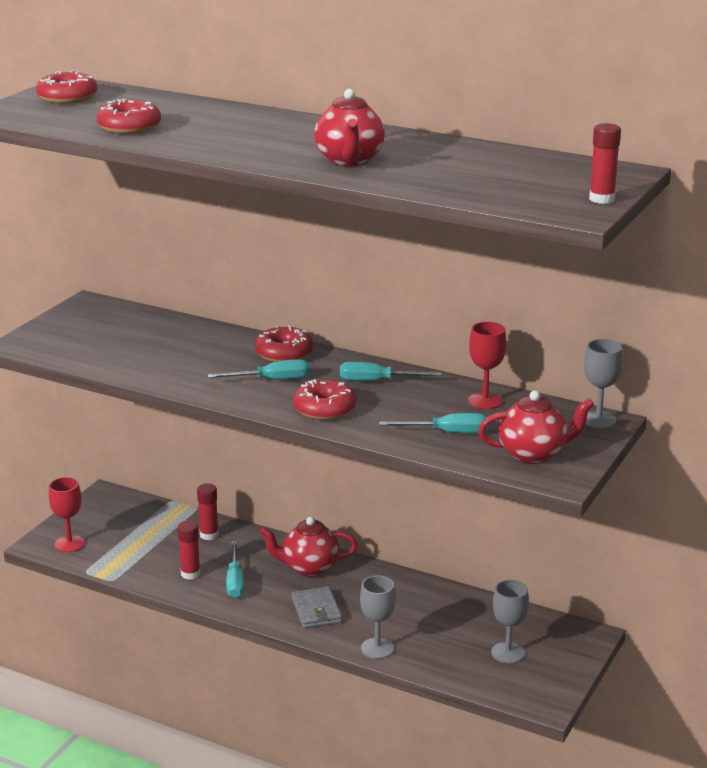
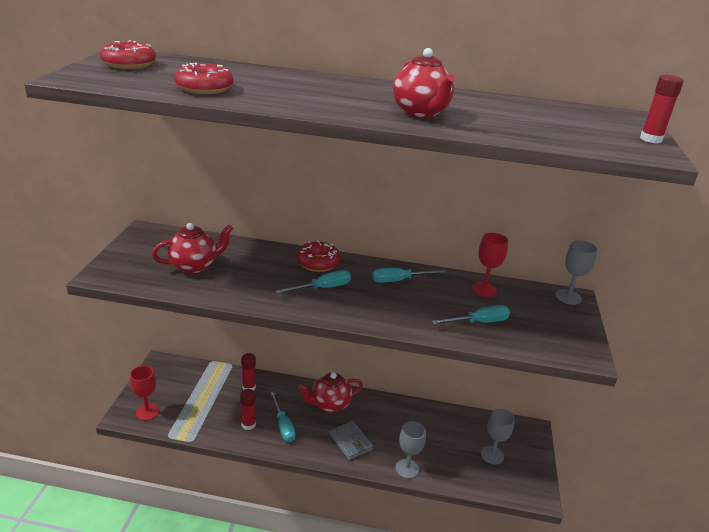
camera: 20 degrees left, 5 degrees up
red donut [293,379,356,420] -> none
red teapot [478,390,594,464] -> red teapot moved to [152,223,233,274]

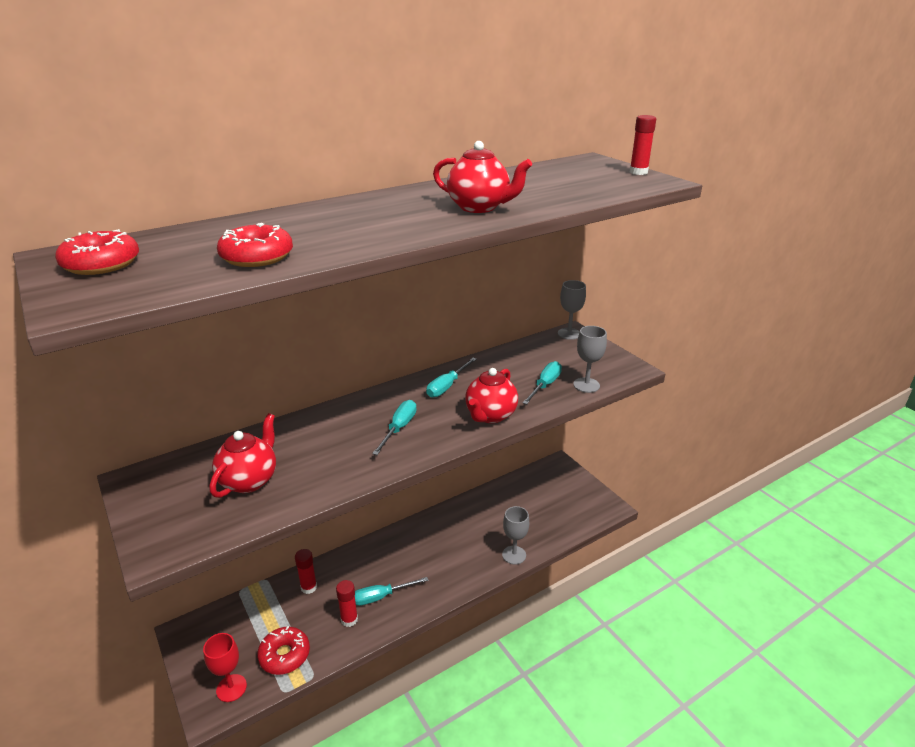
camera: 40 degrees left, 0 degrees up
turquoise screwdriver [270,391,296,442] -> turquoise screwdriver turned 135 degrees clockwise [355,577,429,606]
red donut [296,240,341,272] -> red donut moved to [257,626,310,675]
red teapot [298,372,363,413] -> red teapot moved to [465,368,518,423]
grey wallet [329,421,374,460] -> none
red goblet [472,233,508,297] -> none
grey goblet [481,409,515,465] -> grey goblet moved to [573,326,607,393]

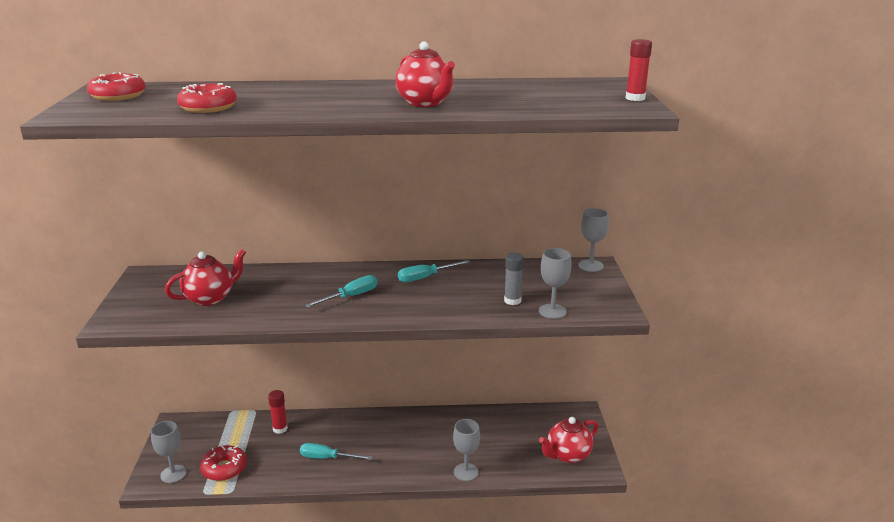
camera: 30 degrees right, 5 degrees down
red goblet [203,633,247,702] -> grey goblet [151,421,187,483]
red glue stick [336,580,358,627] -> none
red teapot [465,368,518,423] -> red teapot moved to [539,417,598,463]
turquoise screwdriver [522,361,562,404] -> grey glue stick [504,252,524,305]

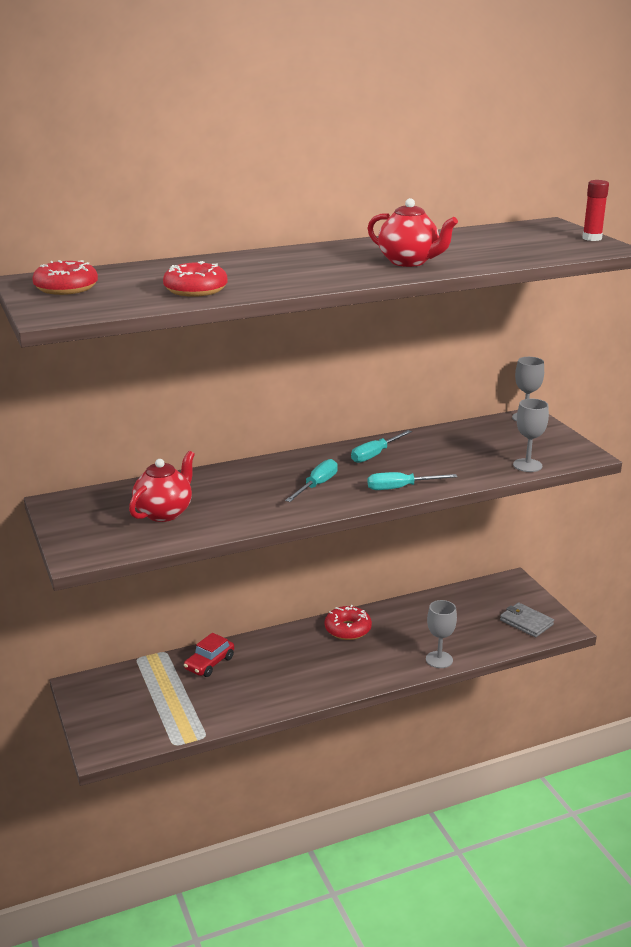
camera: 20 degrees left, 0 degrees up
grey goblet [151,421,187,483] -> none
red donut [200,445,247,481] -> red donut moved to [325,605,372,640]
red glue stick [268,390,288,434] -> red car [184,633,234,677]
turquoise screwdriver [300,443,372,460] -> turquoise screwdriver moved to [367,472,457,490]
grey glue stick [504,252,524,305] -> none
red teapot [539,417,598,463] -> grey wallet [500,603,554,638]

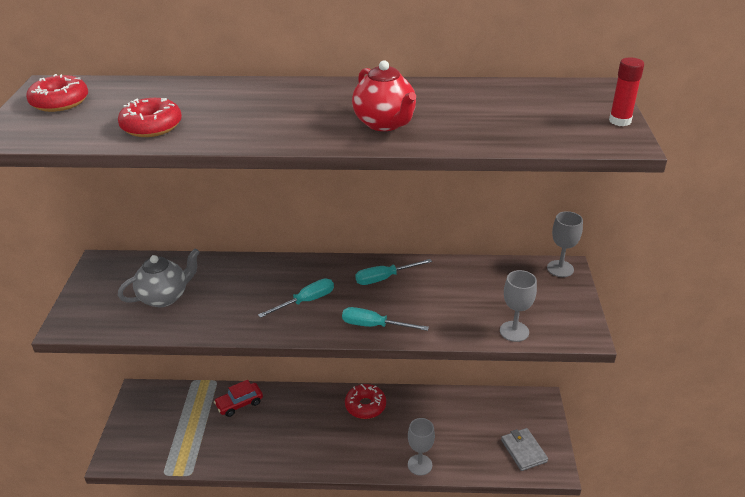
camera: 25 degrees right, 10 degrees up
red teapot [129,451,195,522] -> grey teapot [118,248,200,307]

